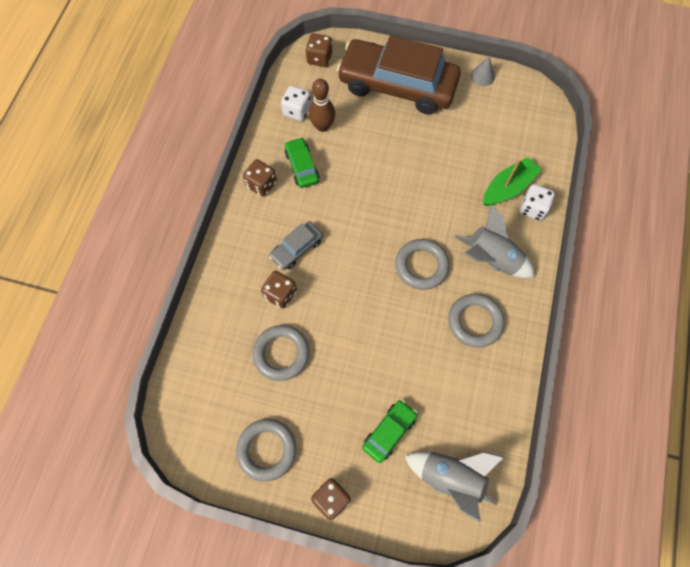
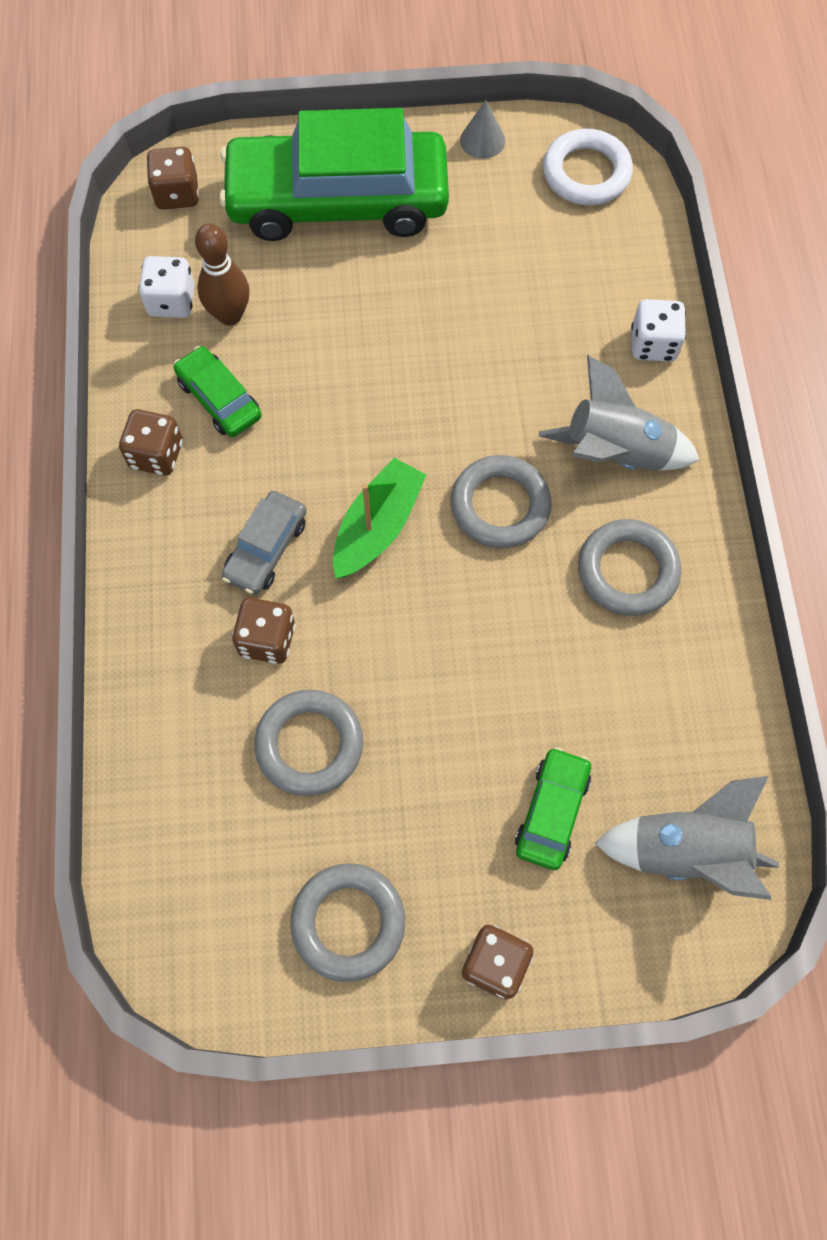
camera: 20 degrees left, 0 degrees up
brown car [337,35,461,114] -> green car [219,108,449,241]
green boat [483,157,542,206] -> green boat moved to [333,458,427,579]
none -> white ring [543,129,633,205]

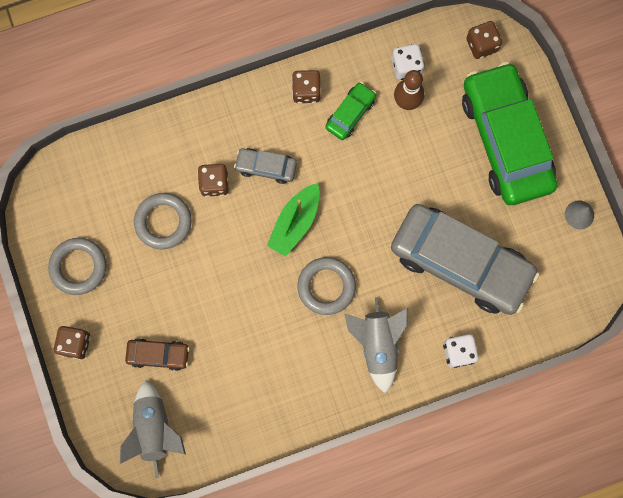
camera: 75 degrees right, 10 degrees up
green boat [333,458,427,579] -> green boat turned 105 degrees clockwise [267,183,320,257]
green car [515,747,591,870] -> brown car [125,338,189,371]
white ring [543,129,633,205] -> none
grey ring [578,519,681,616] -> none
none -> grey car [391,204,539,315]

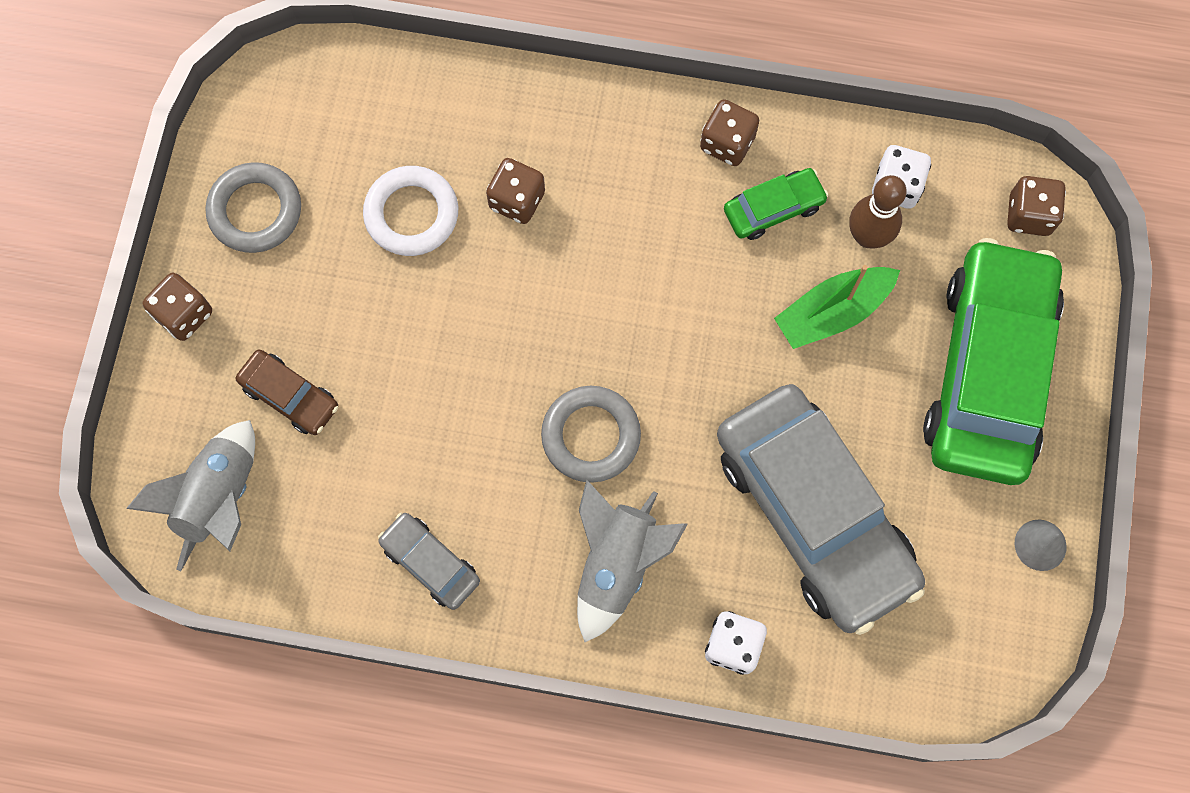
camera: 30 degrees right, 5 degrees down
grey ring [134,193,192,250] -> white ring [363,166,458,256]
grey car [234,148,297,184] -> grey car moved to [378,513,480,610]
green boat [267,183,320,257] -> green boat moved to [774,265,900,349]

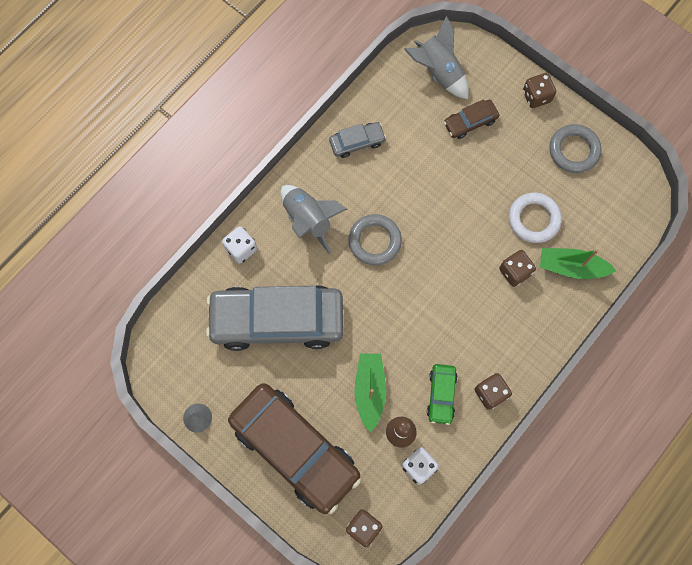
camera: 120 degrees right, 0 degrees up
green car [923,238,1064,485] -> brown car [228,383,361,514]
none -> green boat [540,248,617,279]

